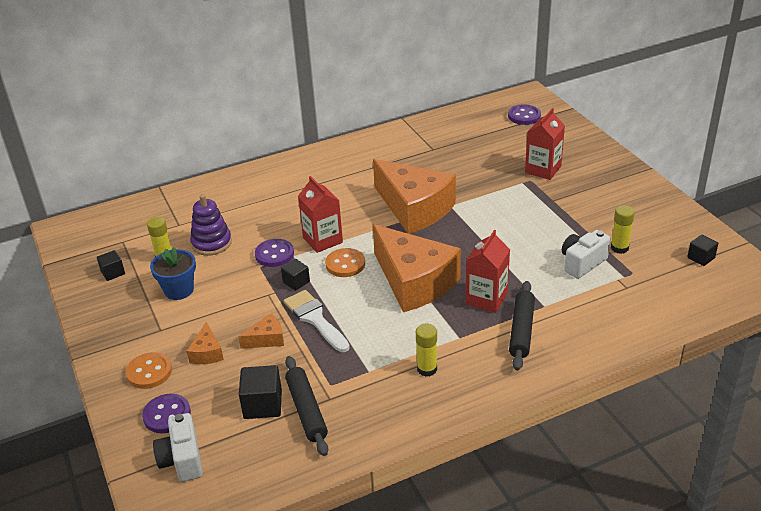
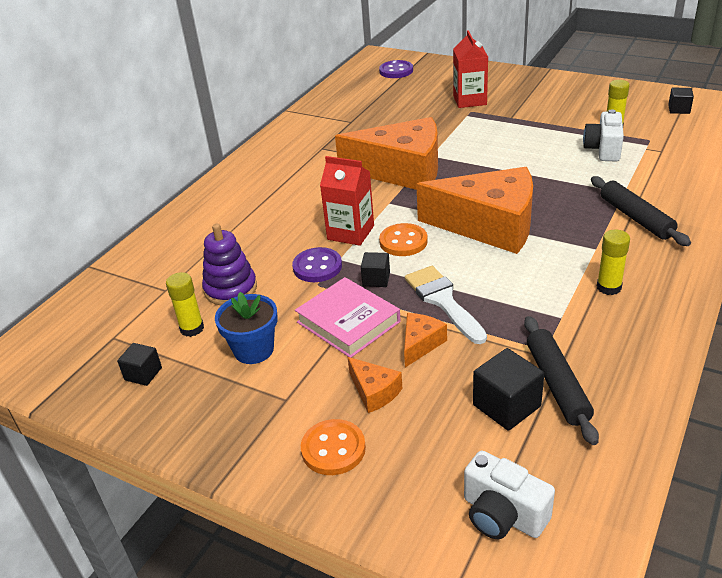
camera: 35 degrees left, 0 degrees up
purple button [142,394,191,433] -> none
white brush [284,290,350,352] -> white brush turned 45 degrees clockwise [405,266,487,344]
black rolling pin [285,356,328,456] -> black rolling pin turned 45 degrees clockwise [524,316,599,445]
red carton [466,230,510,313] -> none
none -> pink book [295,277,401,358]

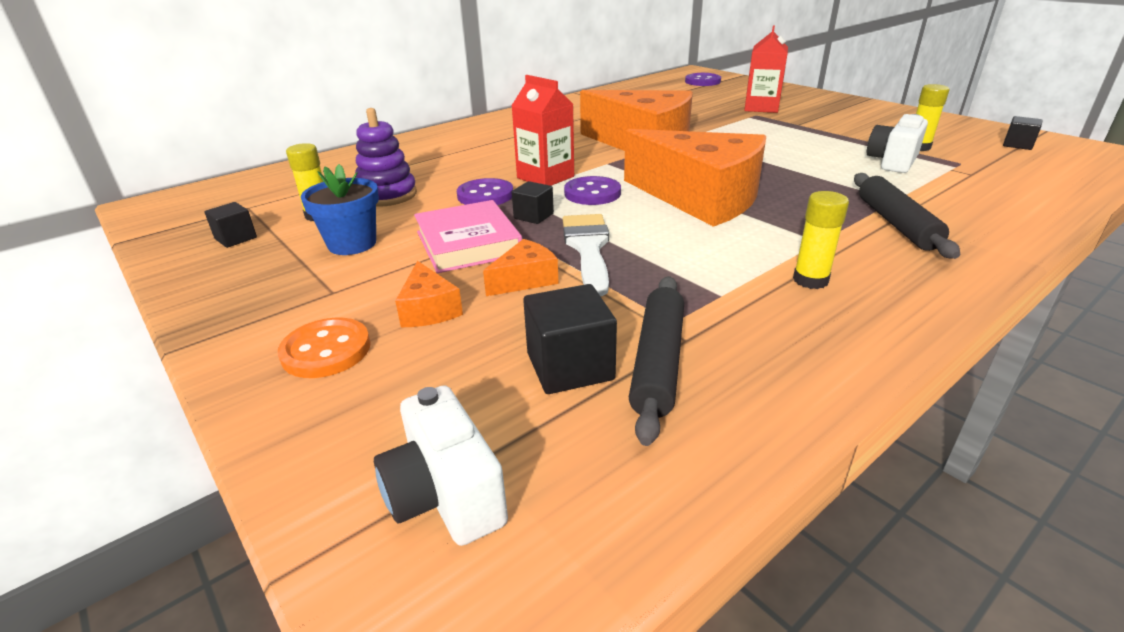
camera: 20 degrees right, 5 degrees down
orange button [379,223,428,256] -> purple button [564,176,621,205]

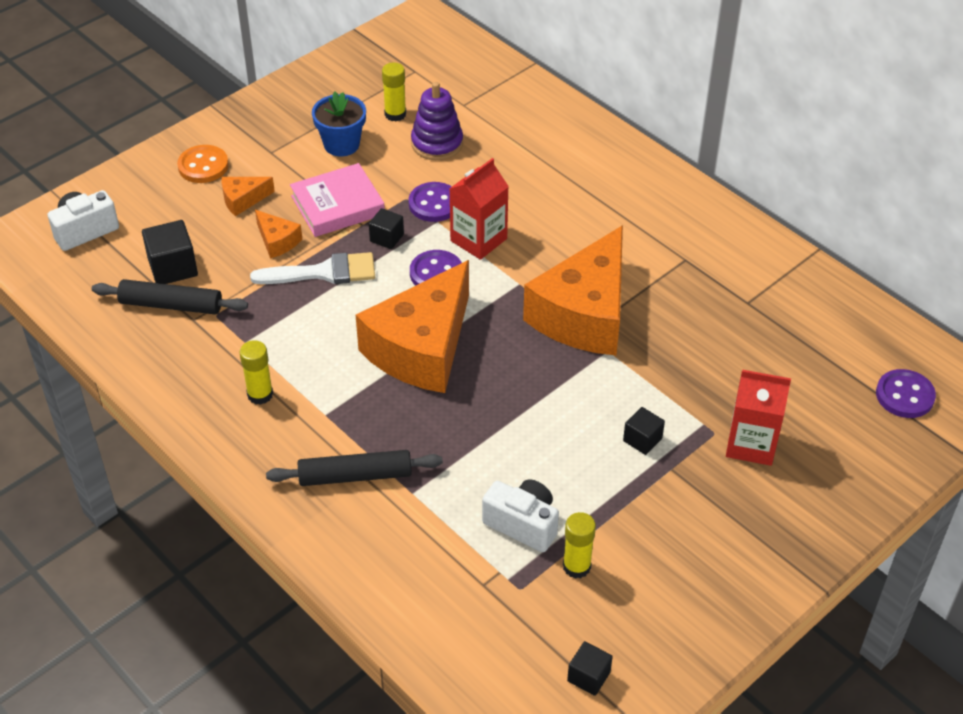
camera: 85 degrees right, 15 degrees up
black cube [205,202,257,248] -> black cube moved to [623,407,665,455]

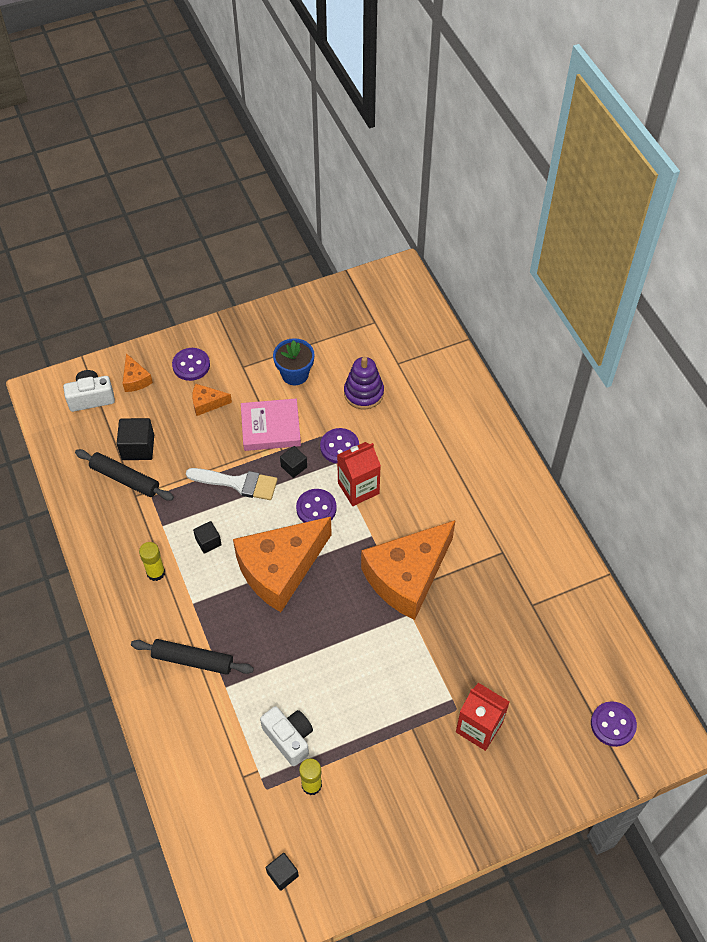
camera: 20 degrees right, 10 degrees up
orange button [177,145,229,183] -> purple button [172,348,210,381]
orange cheese [255,210,302,259] -> orange cheese moved to [123,353,153,392]
yellow glue stick [382,62,406,121] -> none
black cube [623,407,665,455] -> black cube moved to [193,521,222,554]

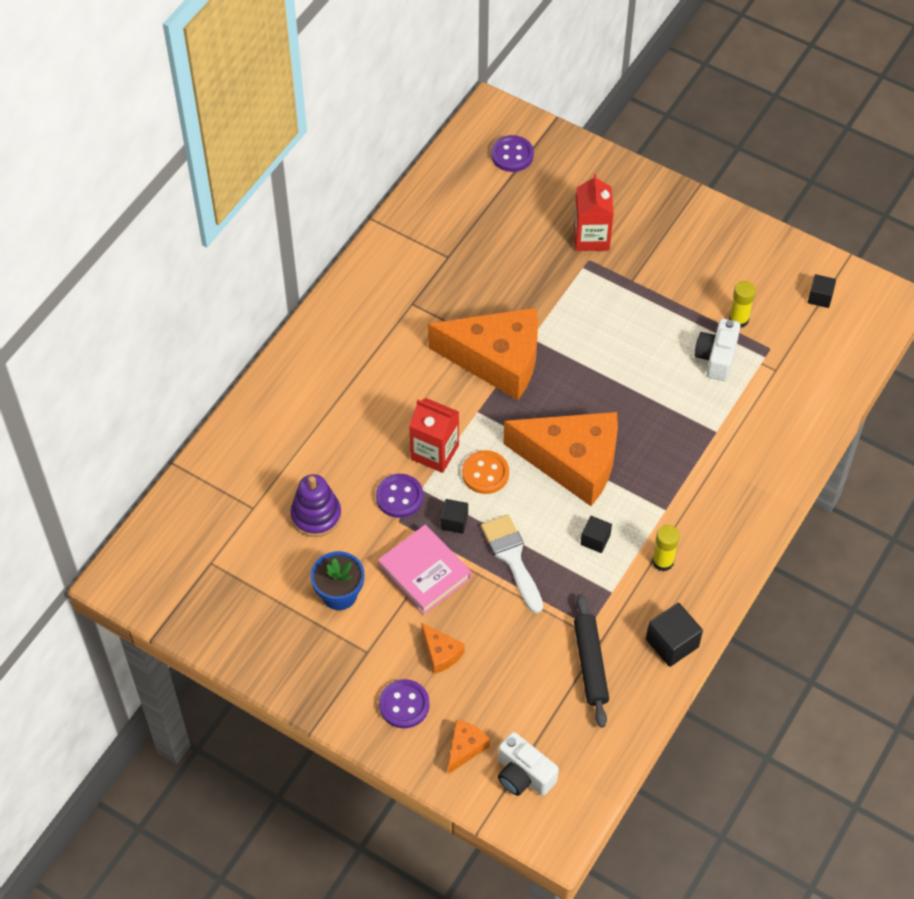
camera: 125 degrees left, 0 degrees up
black cube [117,418,154,460] -> black cube moved to [646,603,703,667]
black rolling pin [131,639,254,675] -> none
purple button [296,489,337,523] -> orange button [462,450,509,494]

